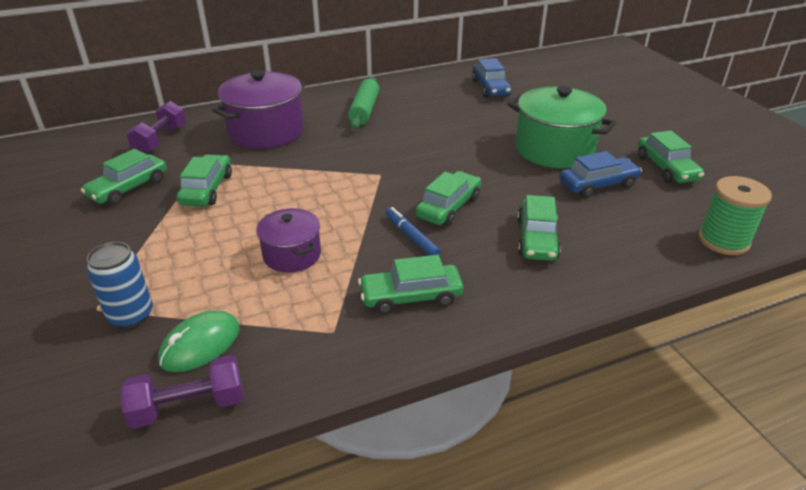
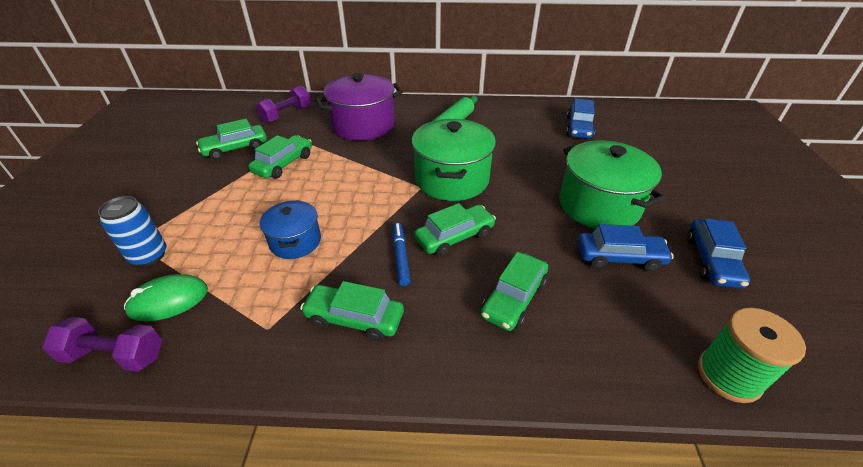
camera: 25 degrees right, 5 degrees up
purple pot [256,208,321,273] -> blue pot [260,200,321,259]
green car [638,130,704,183] -> blue car [687,219,750,289]
none -> green pot [412,119,496,201]

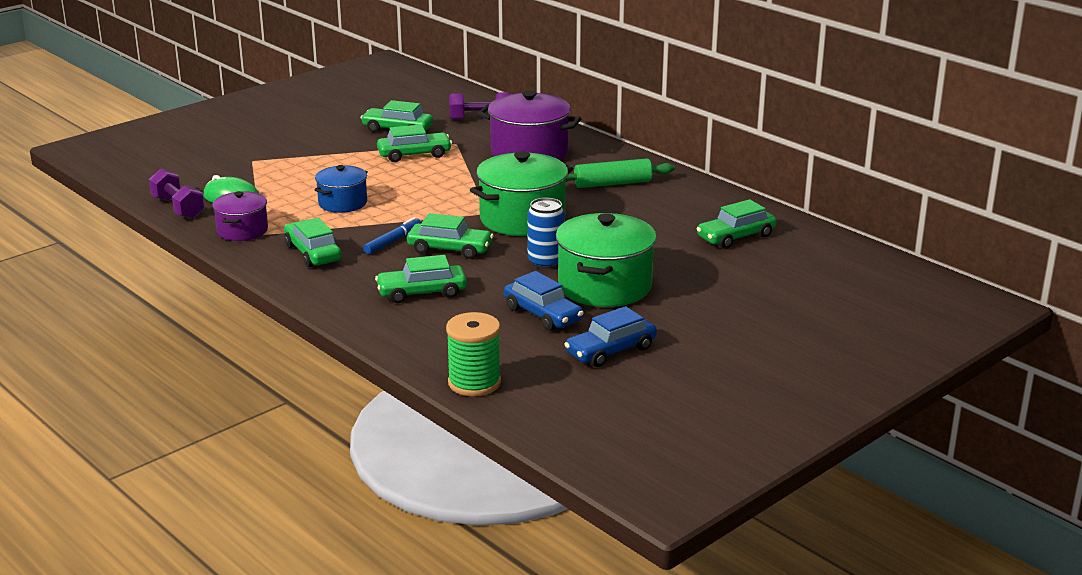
camera: 45 degrees right, 15 degrees down
blue can [98,196,166,267] -> blue can moved to [527,198,565,269]
blue car [566,98,595,139] -> green car [697,199,776,249]
none -> purple pot [212,191,268,241]

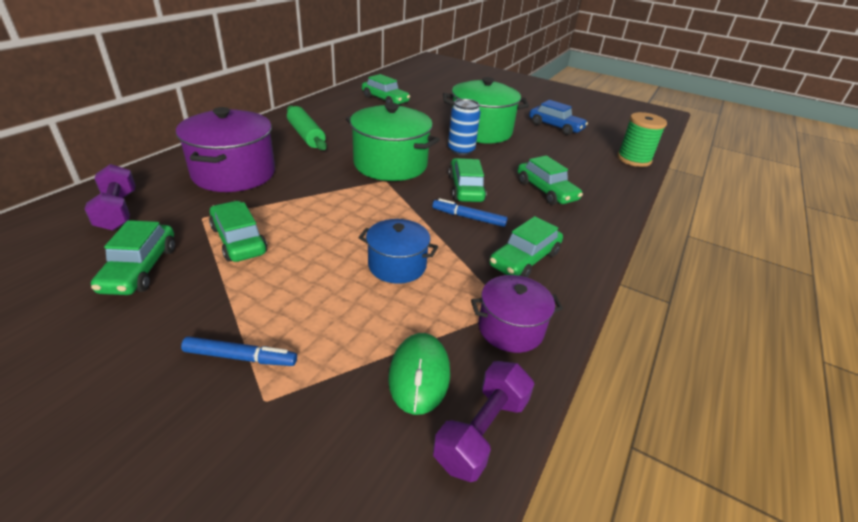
camera: 110 degrees left, 10 degrees up
blue car [504,271,584,331] -> none
none -> blue marker [181,336,297,366]

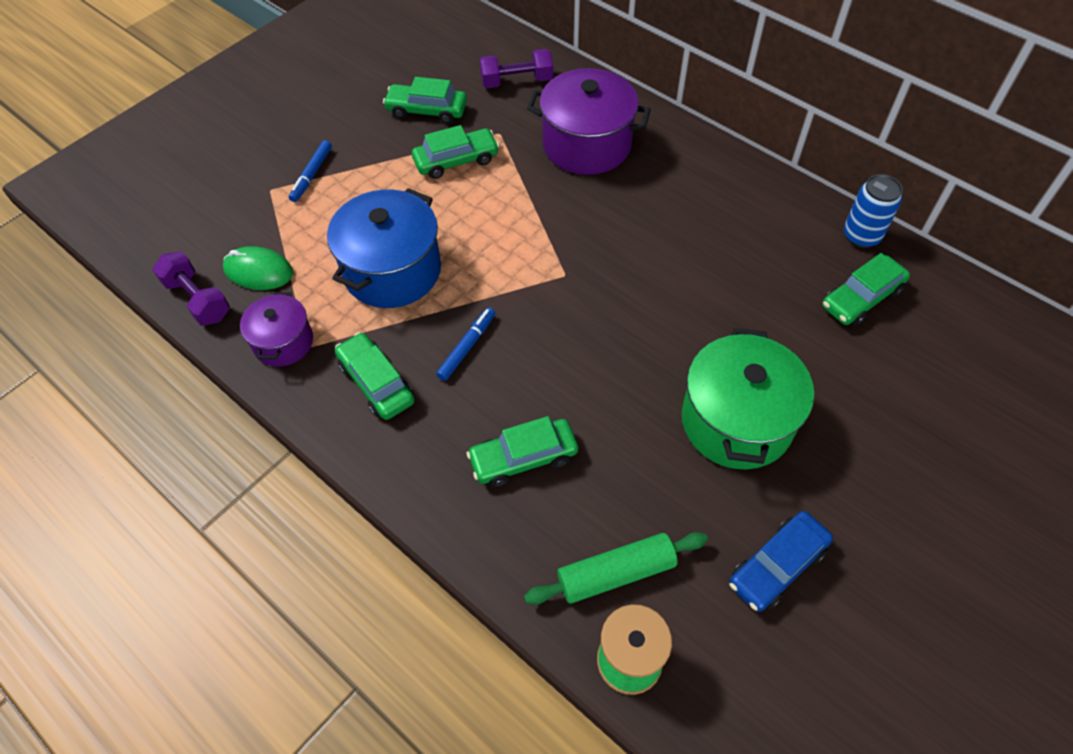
camera: 105 degrees right, 20 degrees up
green rolling pin [287,105,327,150] -> green rolling pin moved to [524,532,708,605]
green pot [346,103,440,181] -> none
blue pot [358,219,438,284] -> blue pot [327,188,441,308], size x1.72
blue can [448,99,480,156] -> blue can moved to [844,174,903,248]
green car [448,158,487,202] -> none

